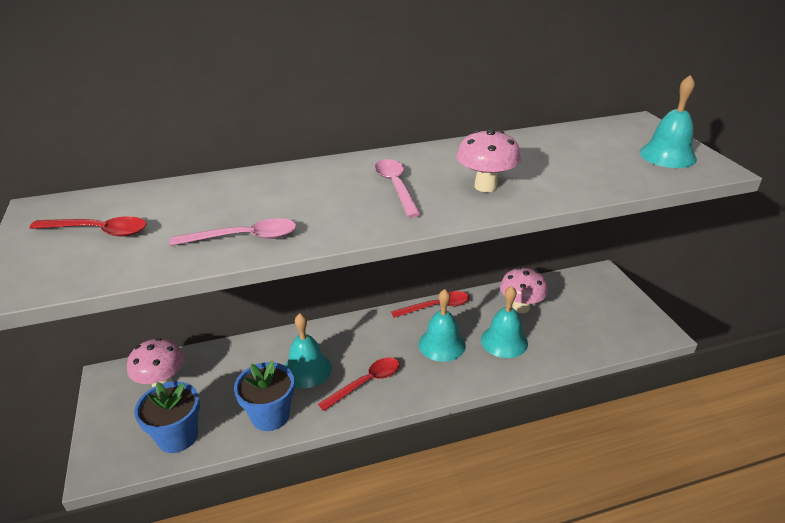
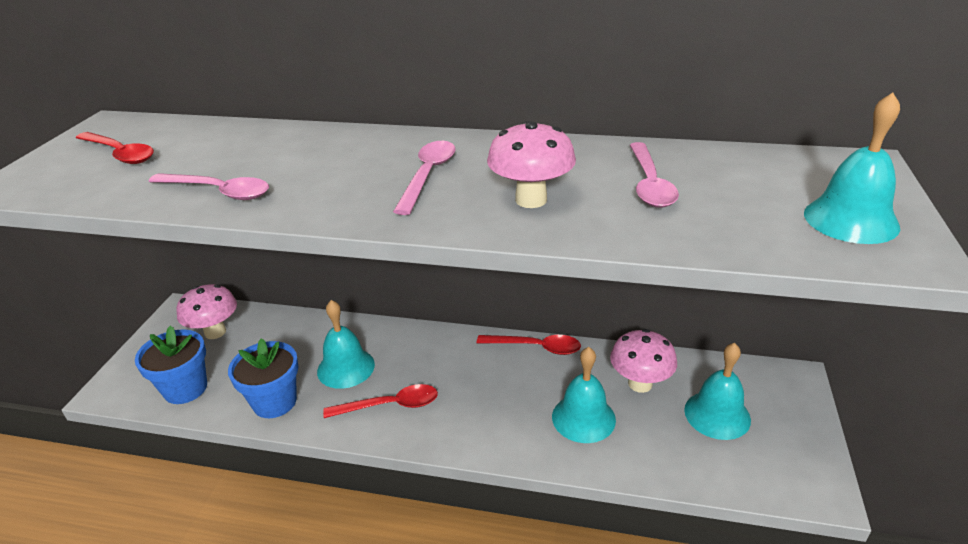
camera: 30 degrees right, 0 degrees up
turquoise bell [419,289,466,362] -> turquoise bell moved to [684,343,751,440]
none -> pink spoon [630,142,679,208]

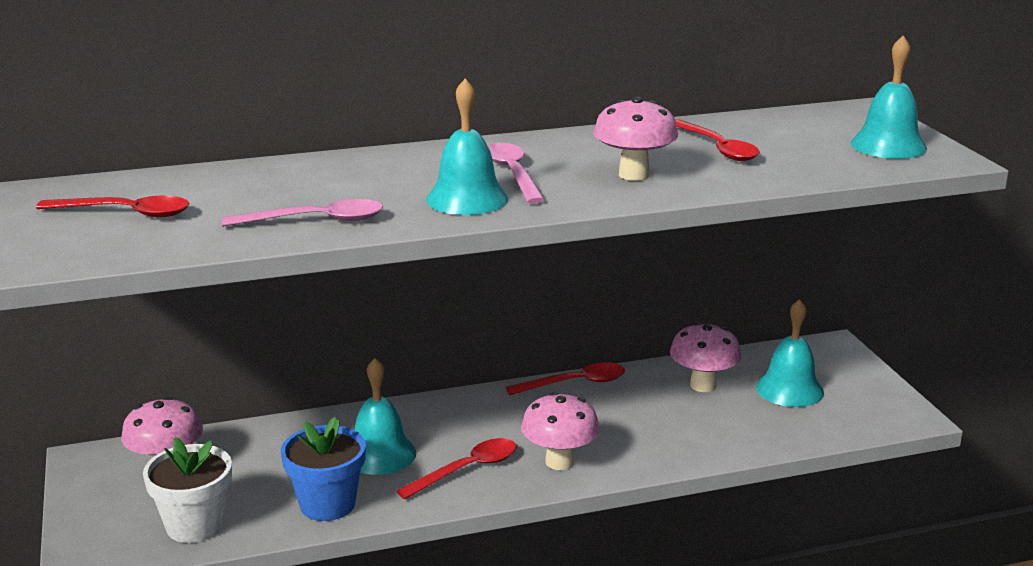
camera: 30 degrees left, 10 degrees down
blue flower pot [135,325,207,404] -> white flower pot [143,437,232,543]
turquoise bell [552,347,616,443] -> turquoise bell moved to [426,78,508,215]
pink spoon [630,142,679,208] -> red spoon [675,119,760,161]
none -> pink mushroom [521,392,600,470]

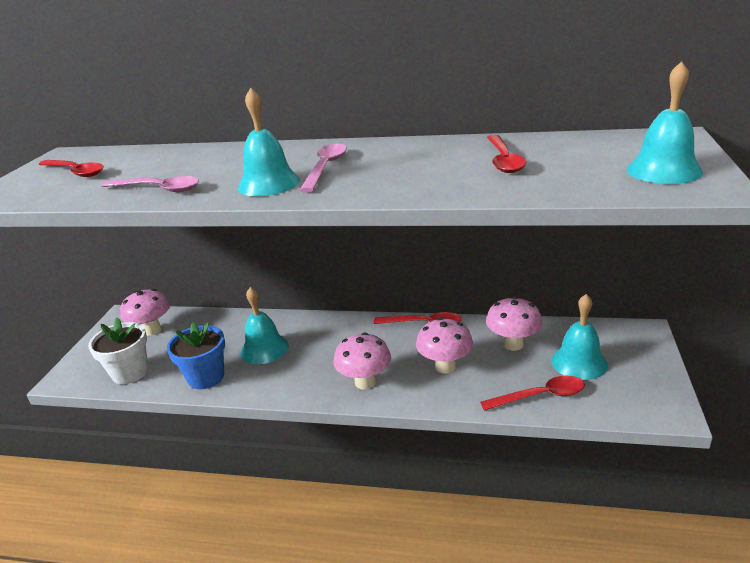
camera: 30 degrees right, 5 degrees up
red spoon [396,438,516,499] -> red spoon moved to [480,376,585,411]
pink mushroom [593,96,678,181] -> pink mushroom moved to [416,318,473,374]

